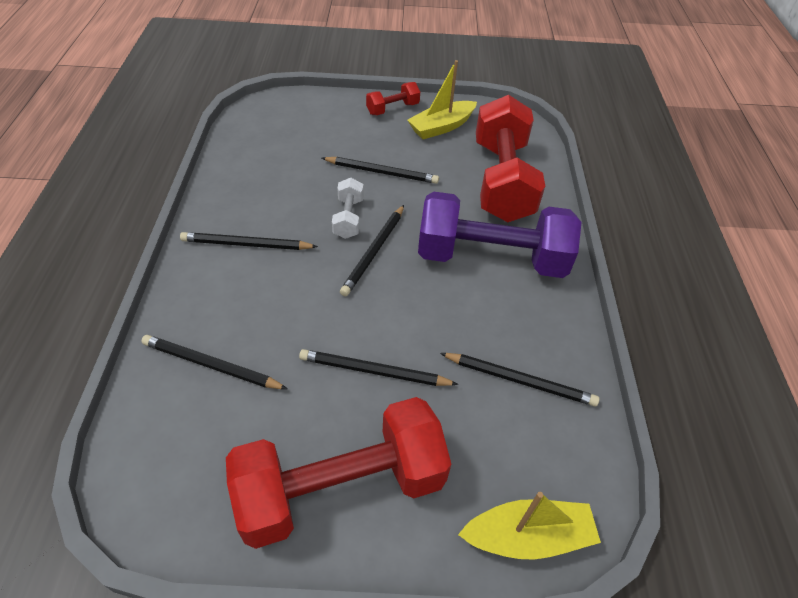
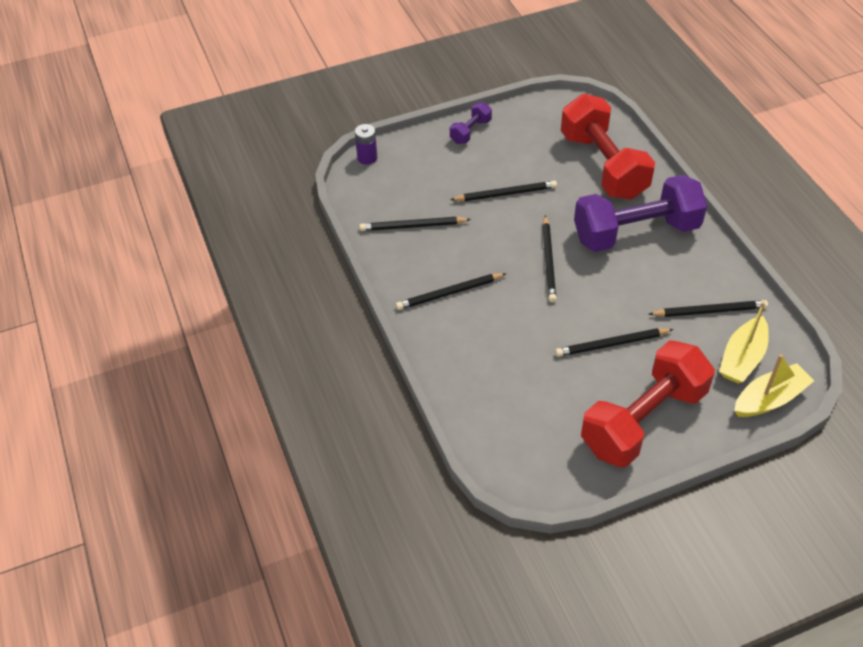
camera: 20 degrees left, 0 degrees up
black pencil [142,335,288,389] -> black pencil moved to [359,217,471,231]
white dumbbell [332,178,364,239] -> none
red dumbbell [366,82,420,115] -> purple dumbbell [450,102,492,144]
yellow boat [407,60,477,139] -> yellow boat moved to [719,302,769,383]
none -> purple battery [355,124,377,165]

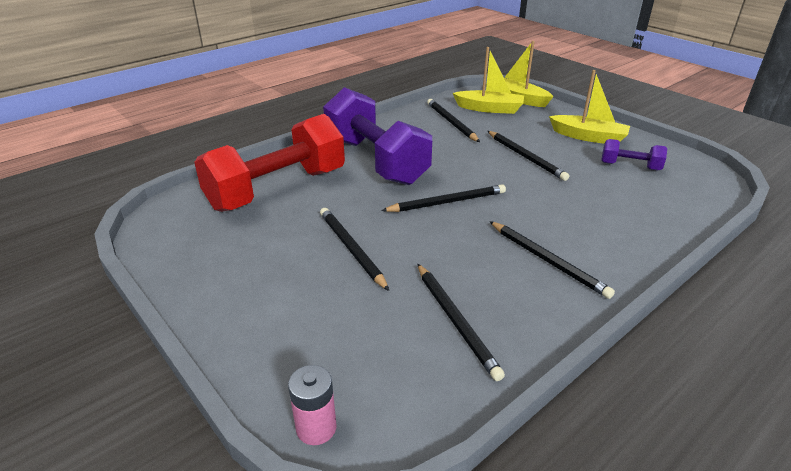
camera: 110 degrees left, 15 degrees down
purple battery [355,124,377,165] -> pink battery [288,365,336,445]
purple dumbbell [450,102,492,144] -> purple dumbbell moved to [601,139,667,170]
red dumbbell [581,340,715,467] -> yellow boat [549,70,630,144]

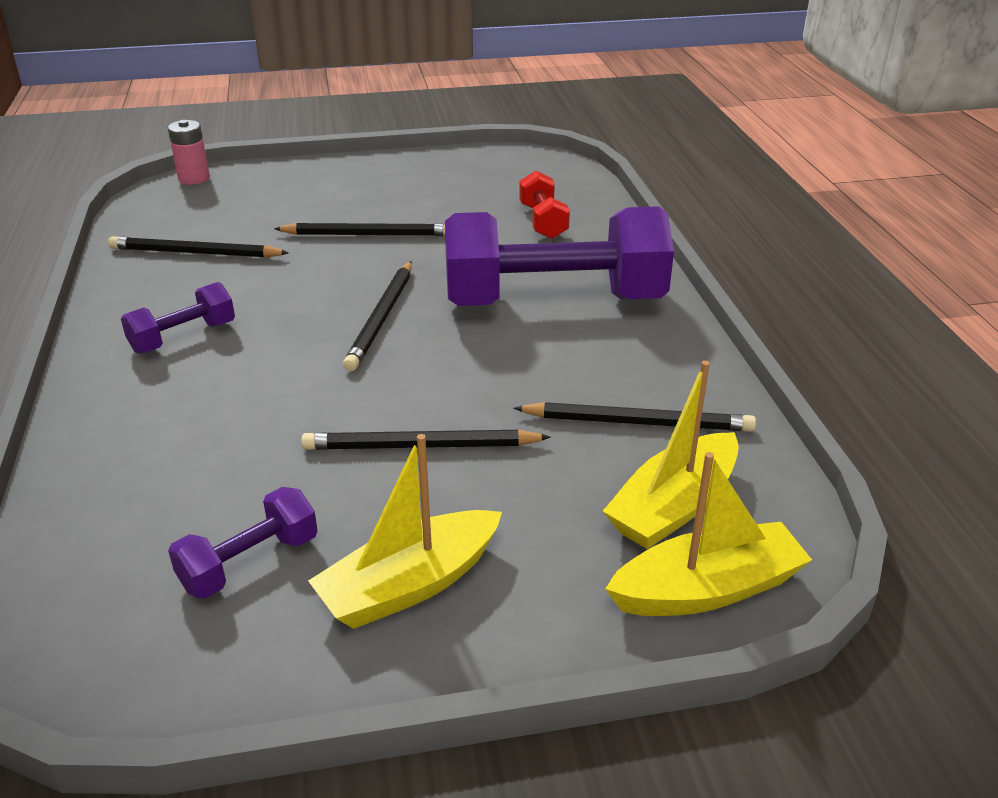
camera: 120 degrees right, 0 degrees up
red dumbbell [194,114,345,212] -> red dumbbell [519,171,570,239], size x0.45
black pencil [489,221,615,299] -> purple dumbbell [121,282,235,354]

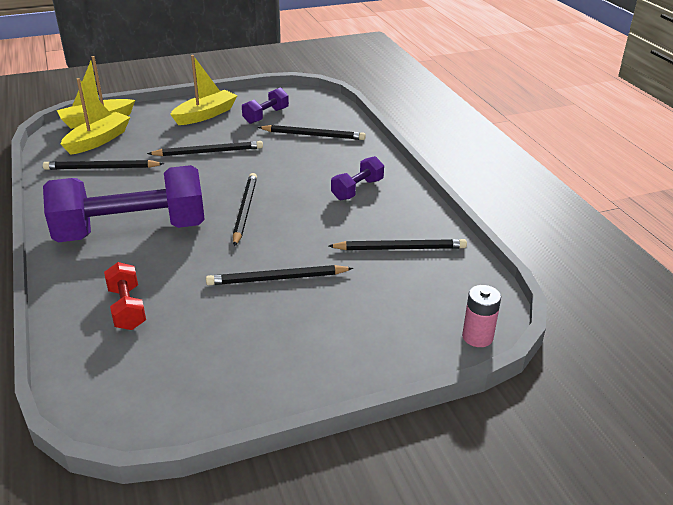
camera: 170 degrees right, 0 degrees up
none -> black pencil [258,125,366,140]

